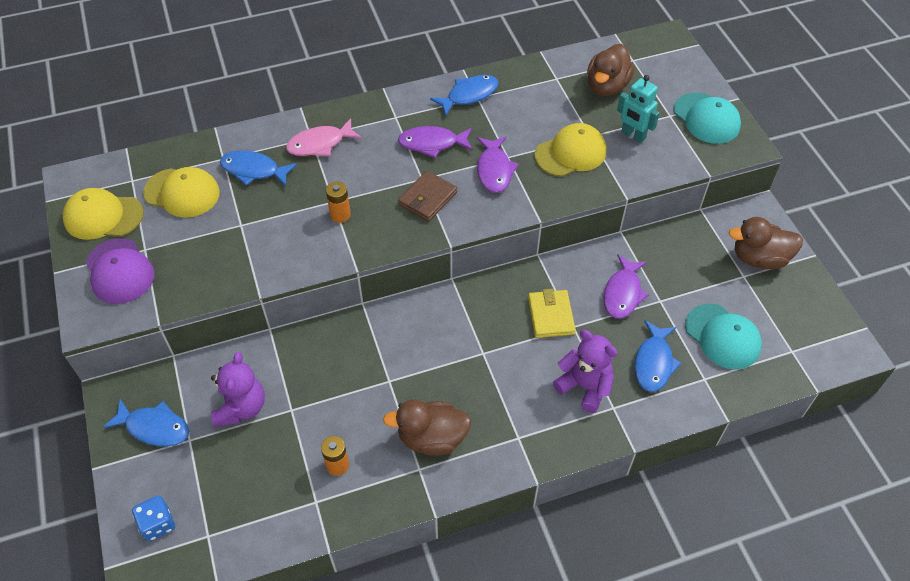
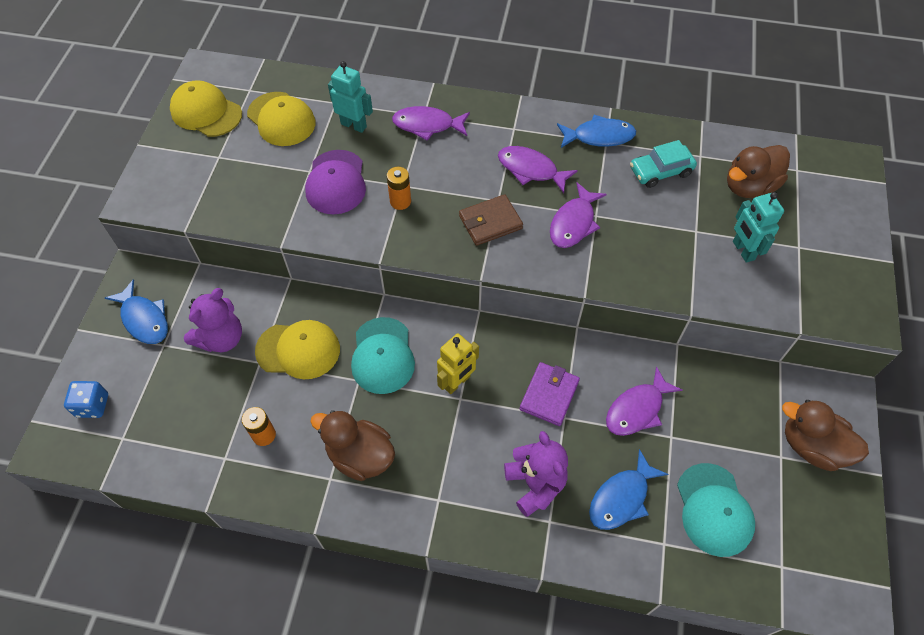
camera: 30 degrees right, 5 degrees up
purple cap [86,238,154,304] -> purple cap moved to [305,150,366,214]
blue fish [220,150,297,186] -> turquoise robot [328,61,373,133]
pink fish [286,118,362,156] -> purple fish [392,106,470,141]
yellow wallet [528,289,576,338] -> purple wallet [520,362,580,426]
yellow cap [535,123,607,177] -> yellow cap moved to [255,320,340,379]
turquoise cap [673,93,741,144] -> turquoise cap moved to [351,317,415,394]
none -> yellow robot [437,333,479,394]
none -> turquoise car [630,140,697,188]

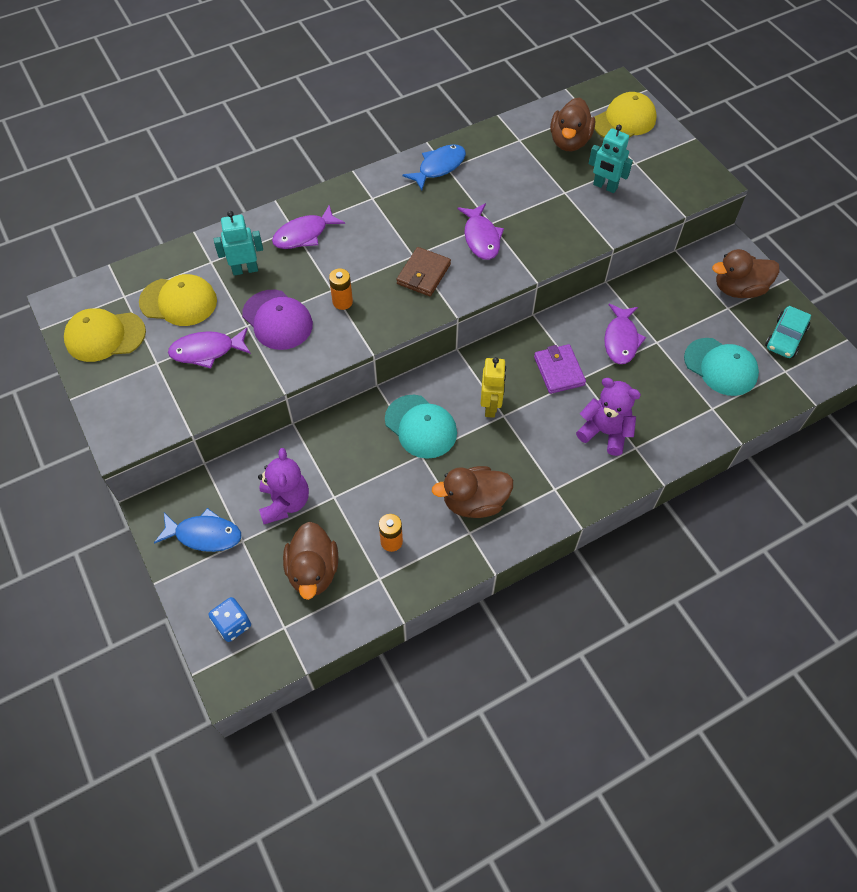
camera: 40 degrees left, 0 degrees up
yellow cap [255,320,340,379] -> yellow cap moved to [595,92,657,138]
purple fish [498,146,578,193] -> purple fish moved to [168,327,251,368]
blue fish [589,449,668,530] -> none
turquoise car [630,140,697,188] -> turquoise car moved to [765,306,811,358]
none -> brown duck [283,522,338,600]

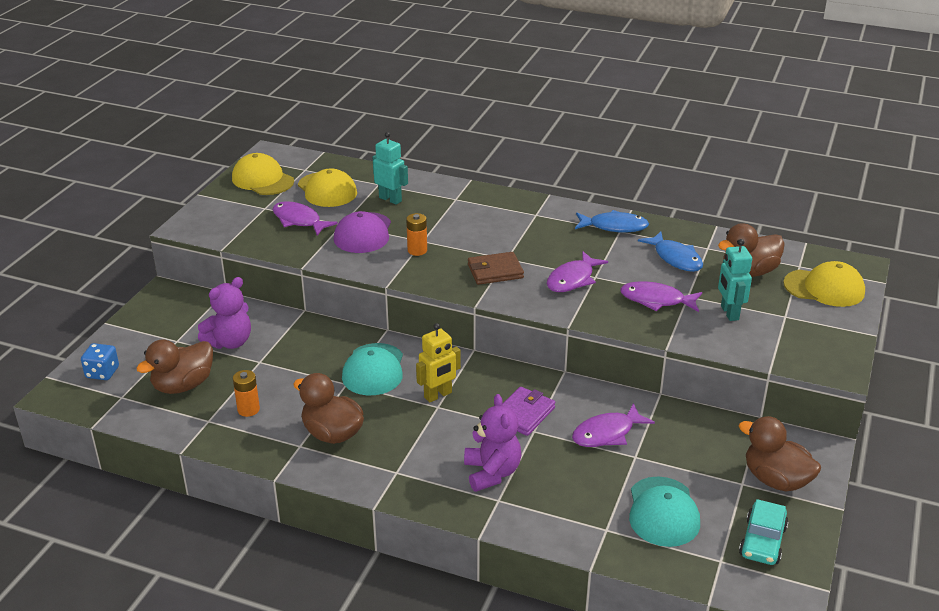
camera: 50 degrees right, 25 degrees down
blue fish [154,508,241,552] -> blue fish moved to [638,232,703,272]
purple fish [272,205,345,249] -> purple fish moved to [620,282,702,312]
turquoise car [765,306,811,358] -> turquoise car turned 60 degrees counterclockwise [739,499,789,565]

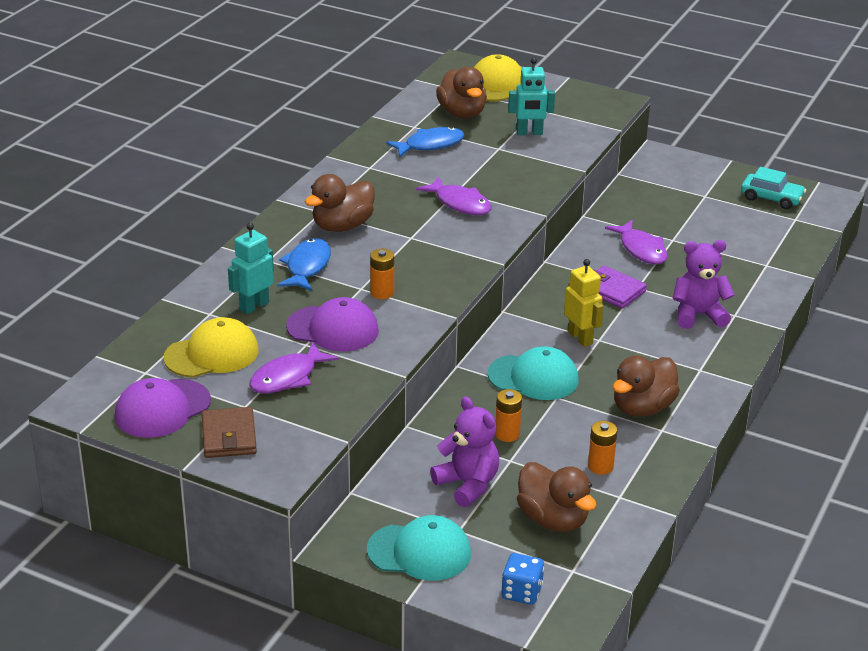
camera: 85 degrees left, 0 degrees up
yellow cap [232,153,294,195] -> purple cap [115,378,211,438]
brown wallet [468,252,524,285] -> brown wallet moved to [202,407,257,458]
blue fish [575,210,649,233] -> blue fish moved to [277,238,331,291]
purple fish [620,282,702,312] -> none
turquoise cap [629,477,700,547] -> turquoise cap moved to [367,515,471,581]
brown duck [739,416,821,491] -> brown duck moved to [305,174,375,232]
none -> orange battery [495,389,522,442]

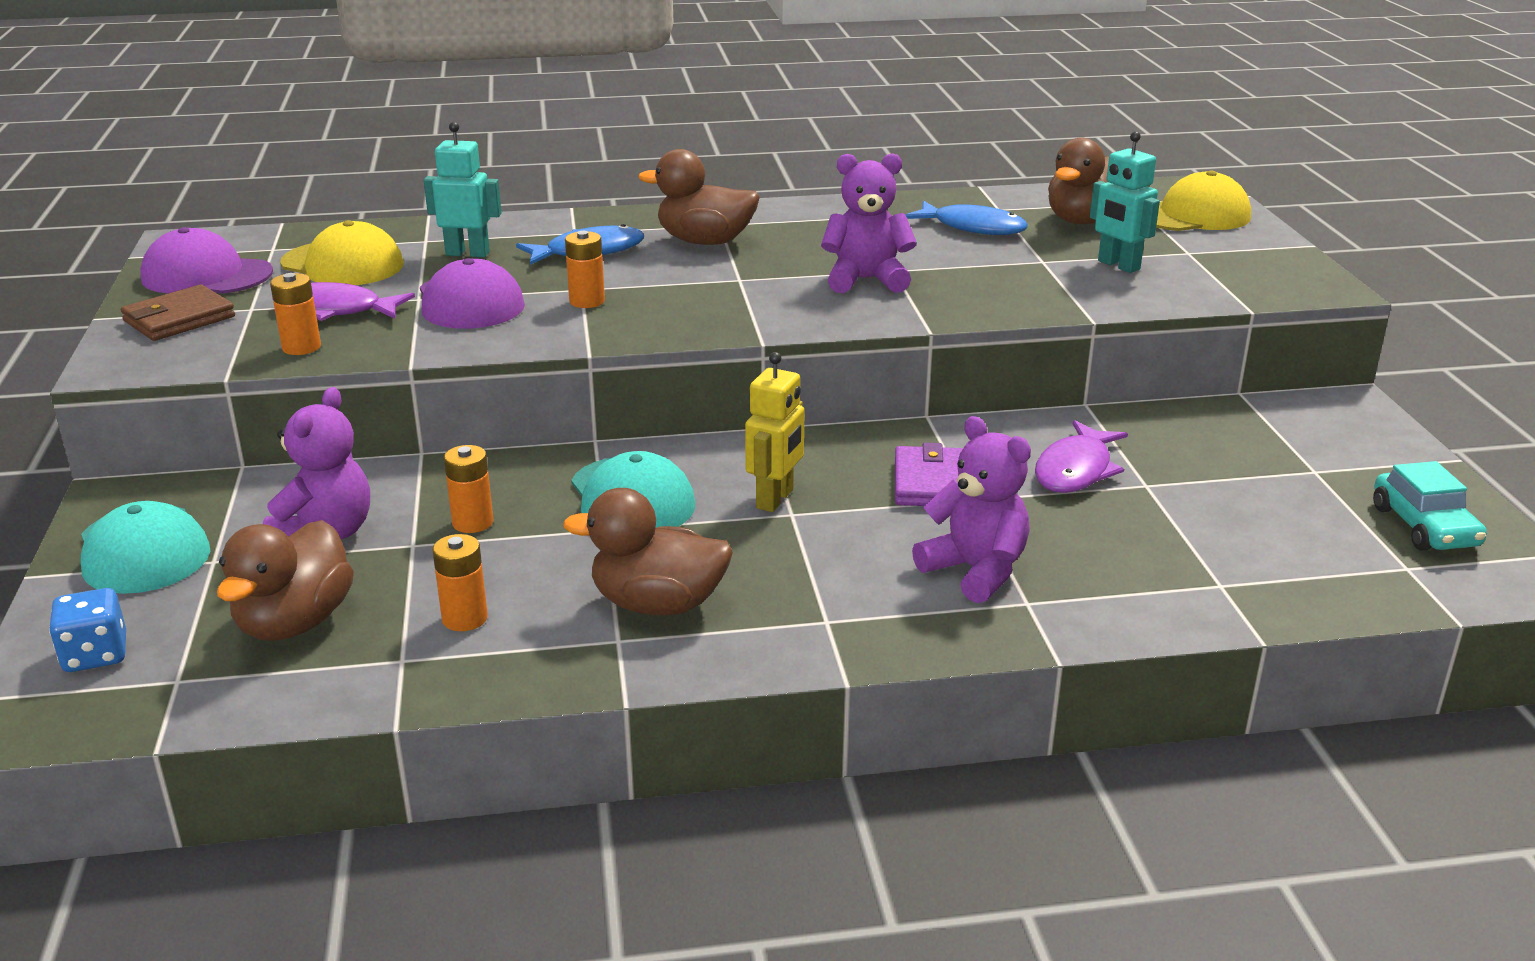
camera: 55 degrees right, 5 degrees down
purple fish [416,176,491,215] -> purple teddy bear [821,153,917,293]
none -> orange battery [270,273,321,355]

